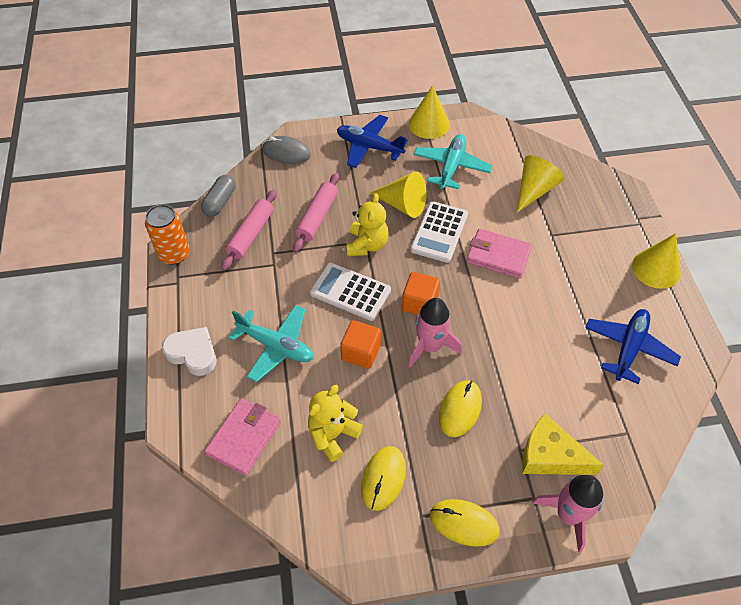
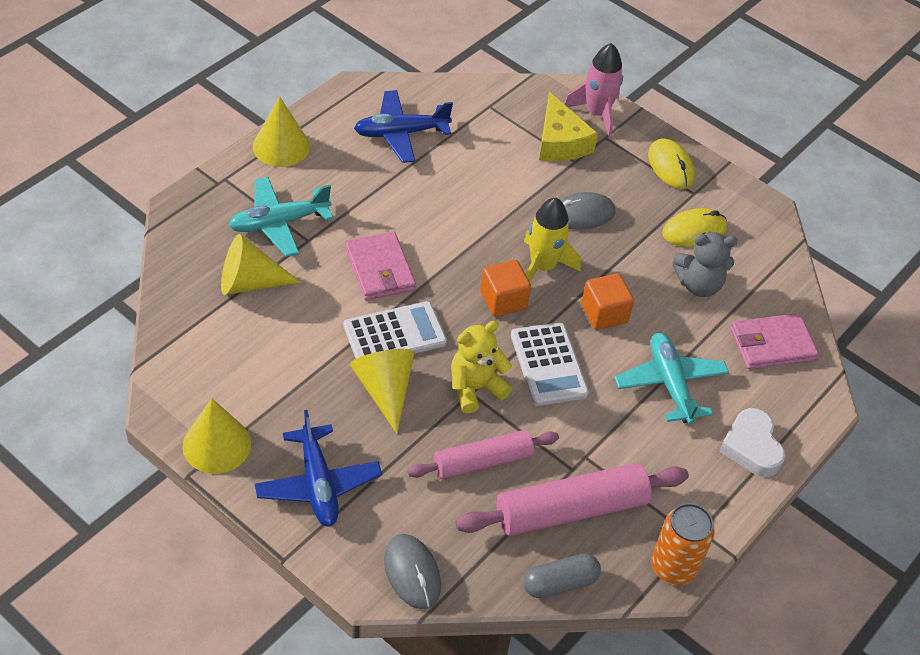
camera: 135 degrees left, 5 degrees down
pink rolling pin [221,190,277,271] -> pink rolling pin [455,463,689,536], size x1.51
yellow teddy bear [308,385,363,462] -> grey teddy bear [673,232,738,297]
pink rocket [408,298,462,368] -> yellow rocket [524,197,581,282]
turquoise plane [414,134,492,190] -> turquoise plane moved to [229,177,333,257]
yellow mouse [439,380,482,437] -> grey mouse [560,192,616,230]

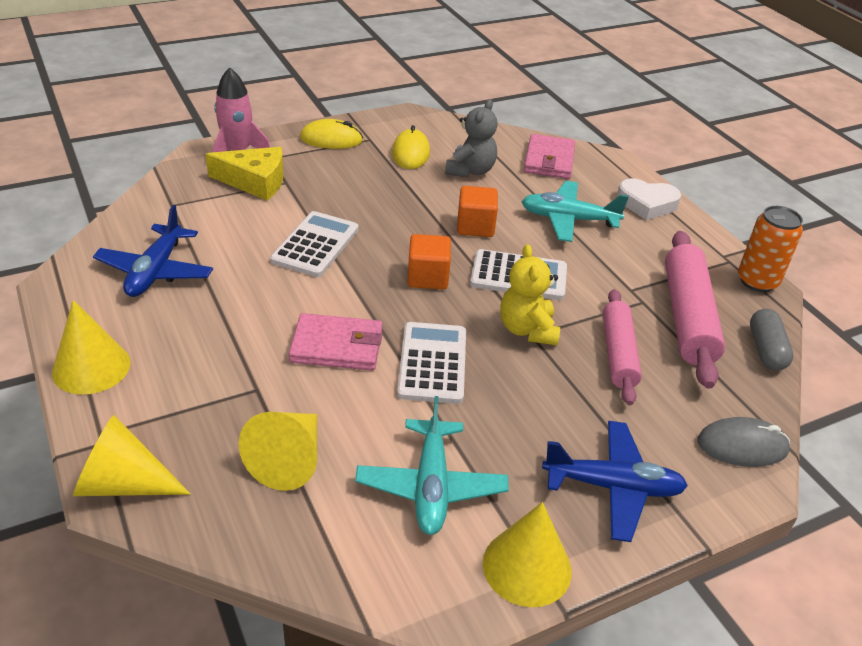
camera: 65 degrees left, 10 degrees down
turquoise plane [229,177,333,257] -> turquoise plane moved to [355,396,509,535]
yellow cone [350,349,415,434] -> yellow cone moved to [73,415,191,496]
yellow rocket [524,197,581,282] -> none
grey mouse [560,192,616,230] -> none
none -> white calculator [270,211,359,277]

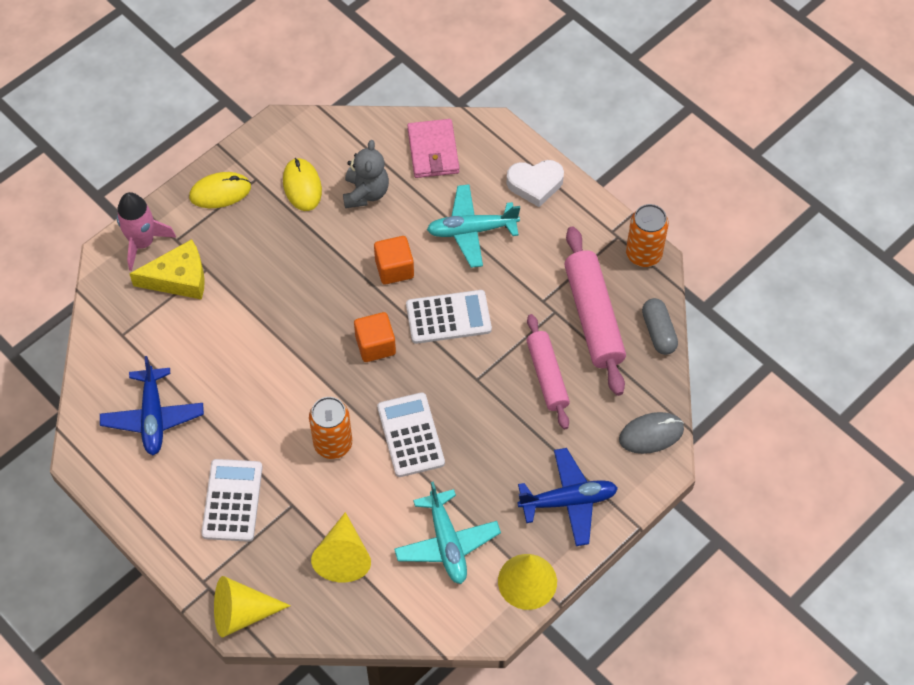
camera: 15 degrees left, 20 degrees up
yellow cone [52,300,131,394] -> none
white calculator [270,211,359,277] -> white calculator moved to [201,459,263,542]
pink wallet [289,313,382,370] -> orange can [309,397,352,459]
yellow teddy bear [500,244,560,345] -> none

